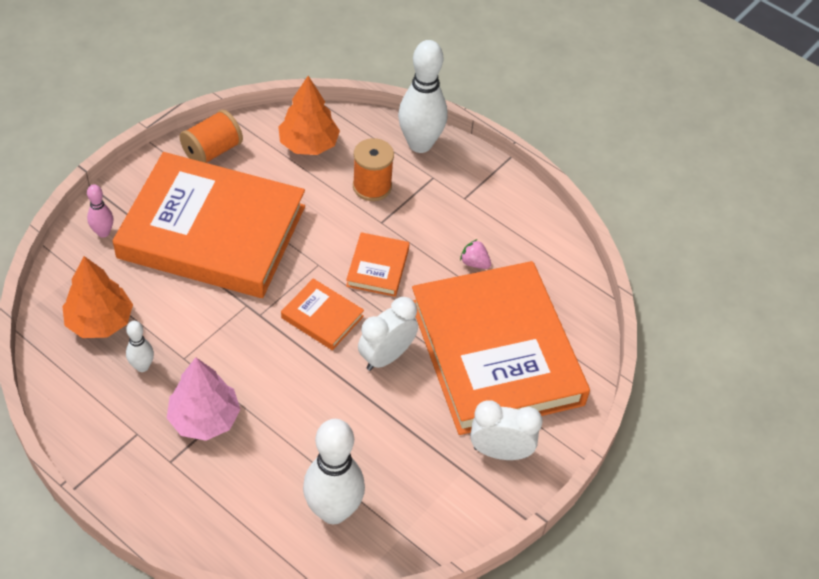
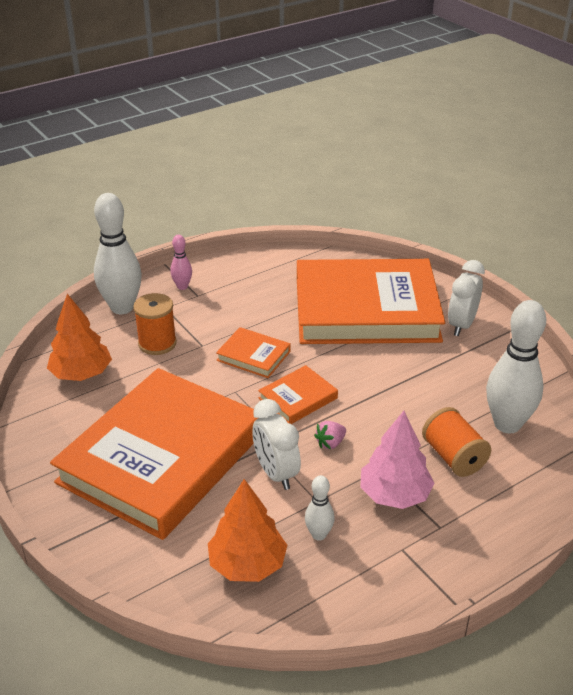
camera: 70 degrees left, 15 degrees down
pink bowling pin [87,184,113,238] -> pink bowling pin moved to [170,234,192,290]
orange spool [180,109,243,163] -> orange spool moved to [422,407,491,477]
white clock [358,297,418,371] -> white clock moved to [252,399,301,490]
pink strawberry [460,239,491,269] -> pink strawberry moved to [314,421,346,449]

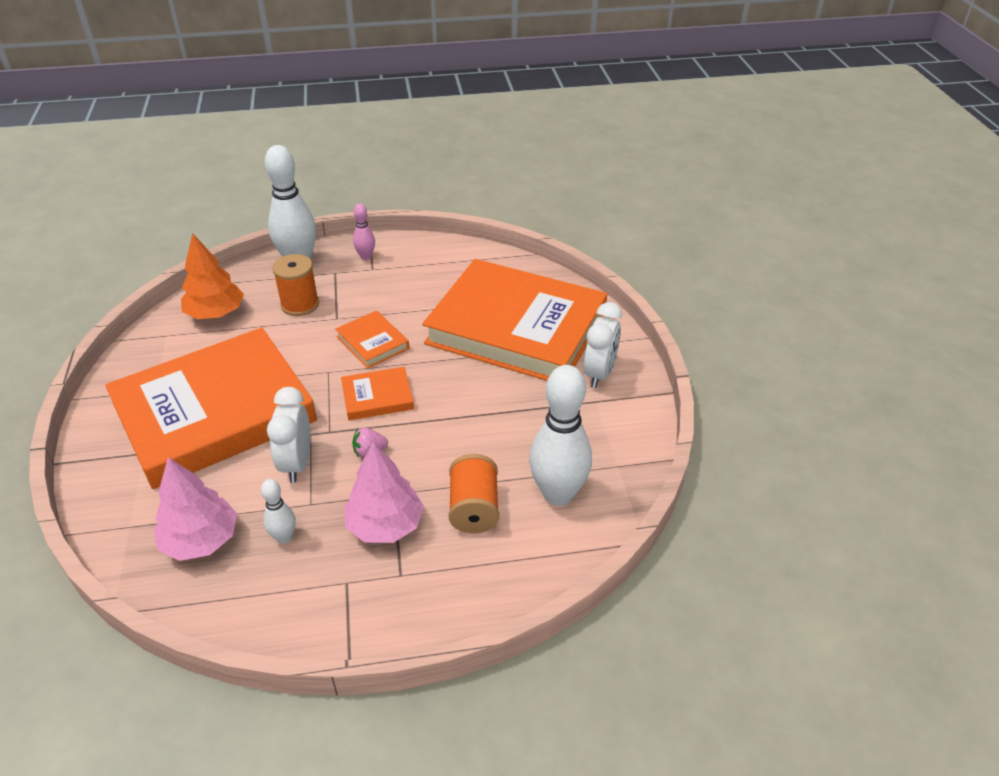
camera: 25 degrees right, 5 degrees up
orange tree [208,479,287,582] -> pink tree [154,457,237,561]
white clock [448,260,485,336] -> white clock turned 150 degrees clockwise [584,302,622,388]

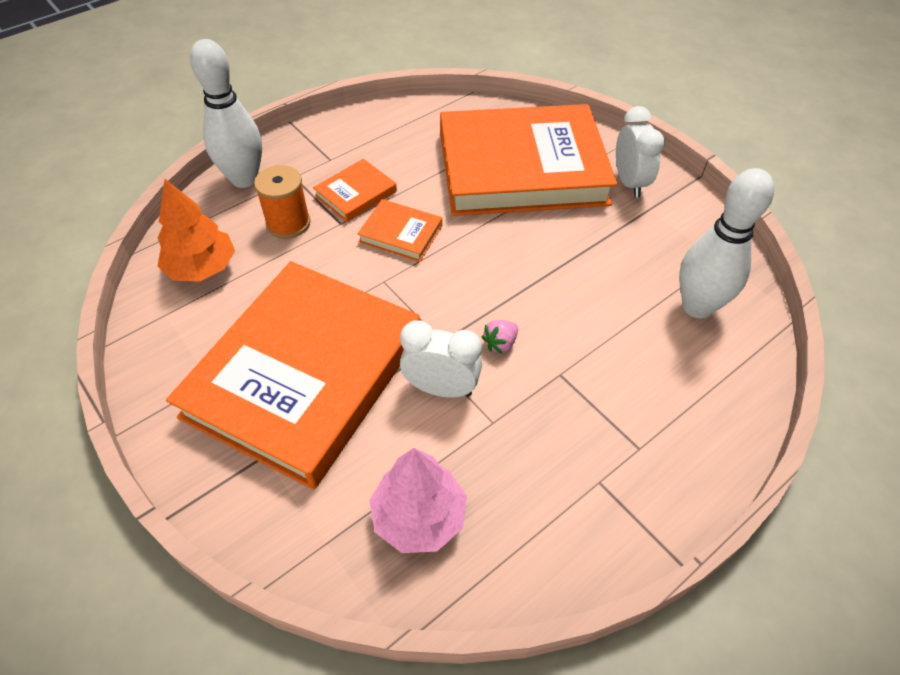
camera: 30 degrees left, 10 degrees up
white bowling pin [261,479,296,544] -> none
white clock [267,387,310,483] -> white clock turned 135 degrees clockwise [400,320,482,398]
orange book [341,367,414,420] -> orange book moved to [313,159,397,222]
pink tree [344,442,424,543] -> none
pink bowling pin [353,203,375,260] -> none
orange spool [449,454,499,533] -> none

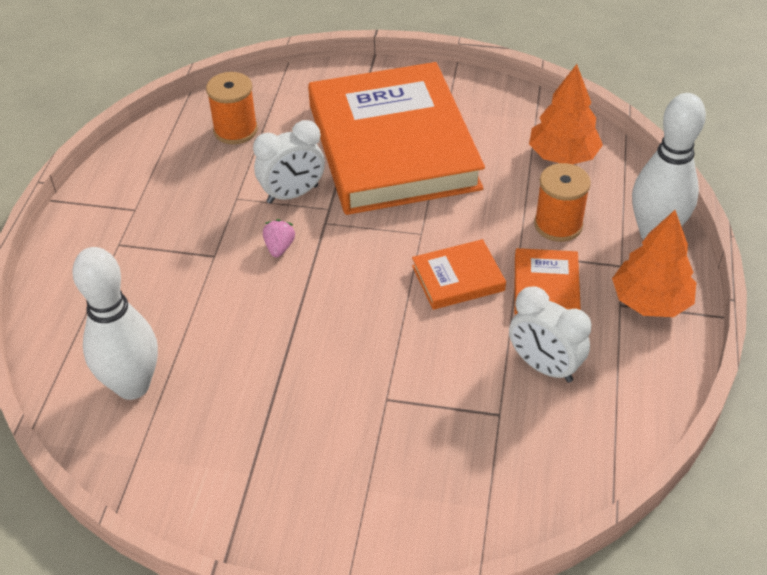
camera: 140 degrees right, 5 degrees down
pink tree [369,448,467,553] -> orange spool [206,72,258,144]
orange book [440,104,617,216] -> none
white clock [616,106,665,198] -> white clock moved to [509,286,591,383]
none -> orange tree [612,210,696,317]

